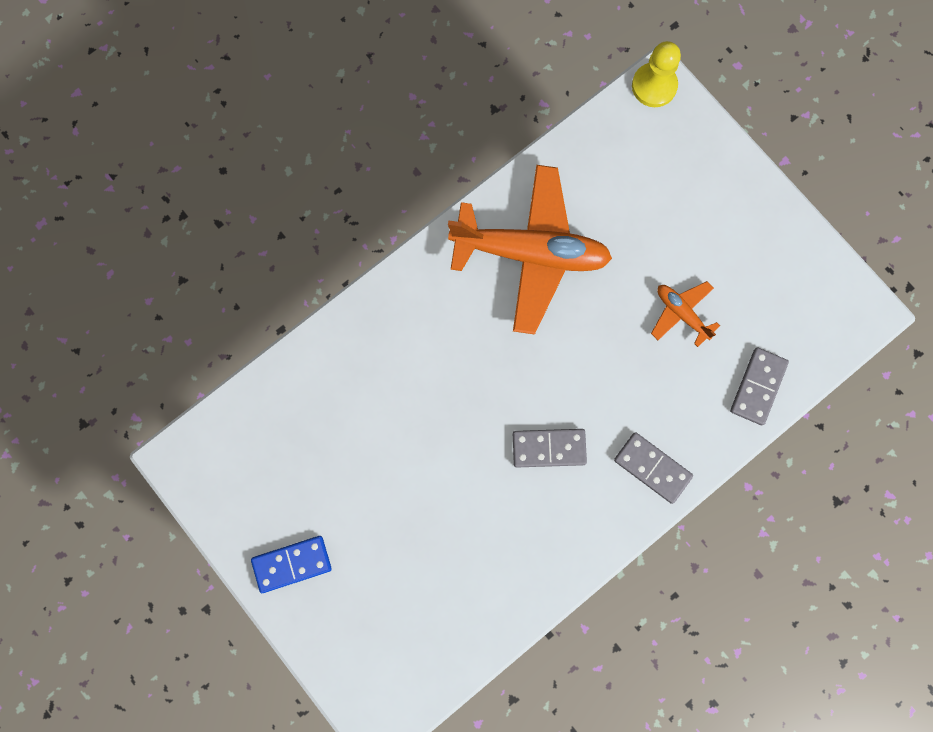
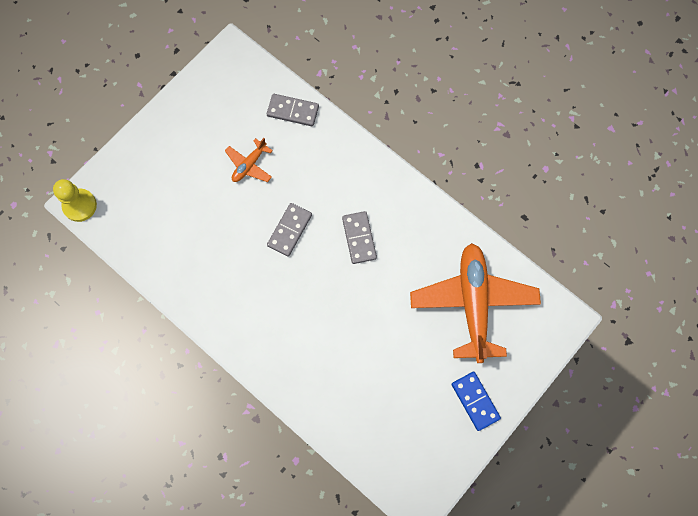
camera: 100 degrees left, 5 degrees down
orange plane [448,165,612,335] -> orange plane moved to [410,243,541,363]
grey domino [614,432,693,504] -> grey domino moved to [267,203,312,257]

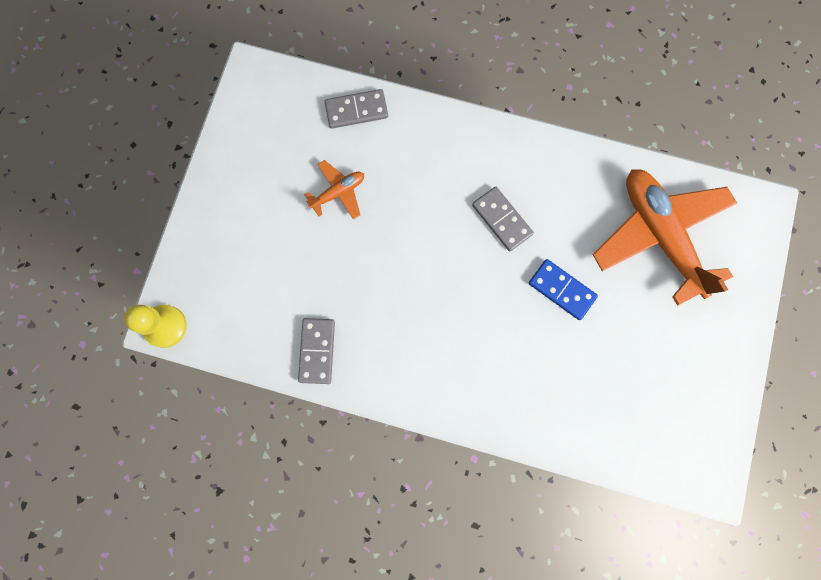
camera: 25 degrees left, 5 degrees up
orange plane [225,138,273,182] -> orange plane turned 135 degrees counterclockwise [304,160,364,220]
grey domino [267,203,312,257] -> grey domino moved to [298,318,335,384]
blue domino [452,372,501,431] -> blue domino moved to [529,259,598,320]

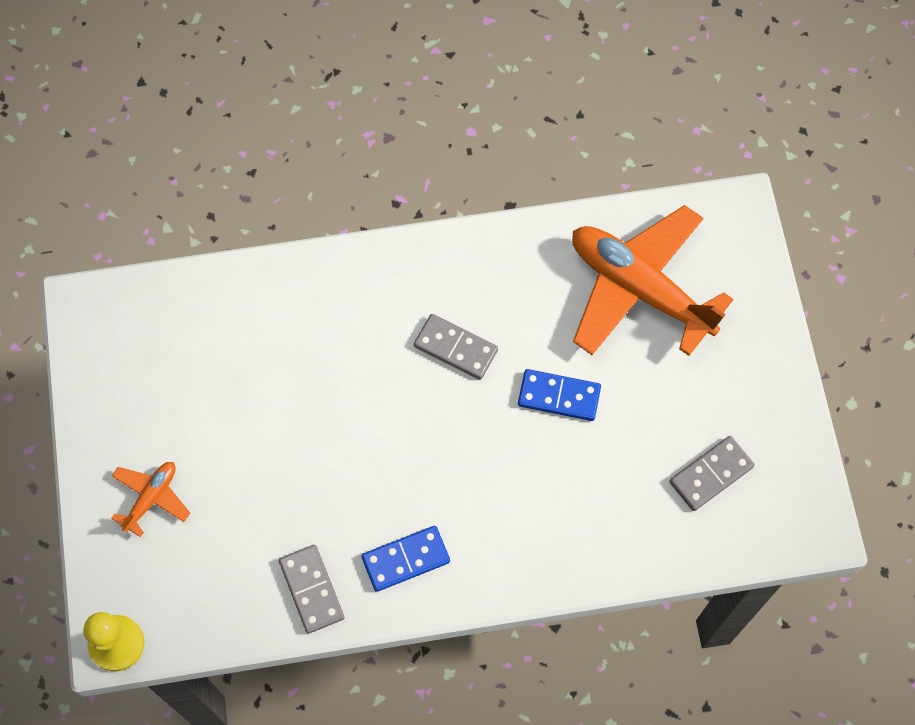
camera: 25 degrees left, 10 degrees down
orange plane [304,160,364,220] -> orange plane moved to [111,462,190,537]
grey domino [325,89,388,129] -> grey domino moved to [670,436,755,511]
none -> blue domino [362,526,450,592]

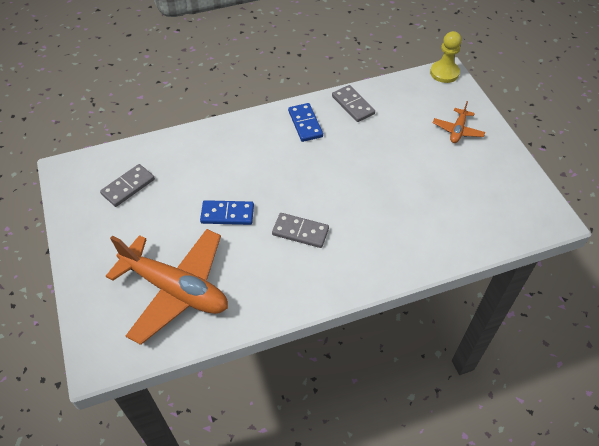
camera: 170 degrees right, 15 degrees down
blue domino [362,526,450,592] -> blue domino turned 75 degrees counterclockwise [288,103,323,142]

